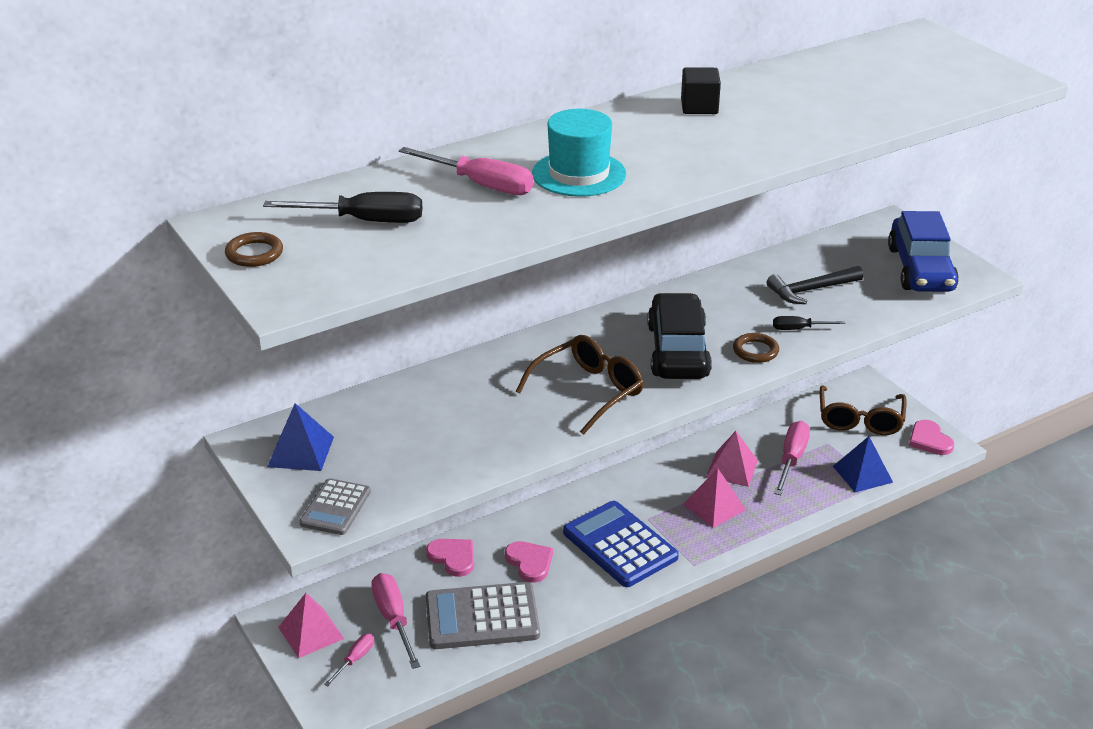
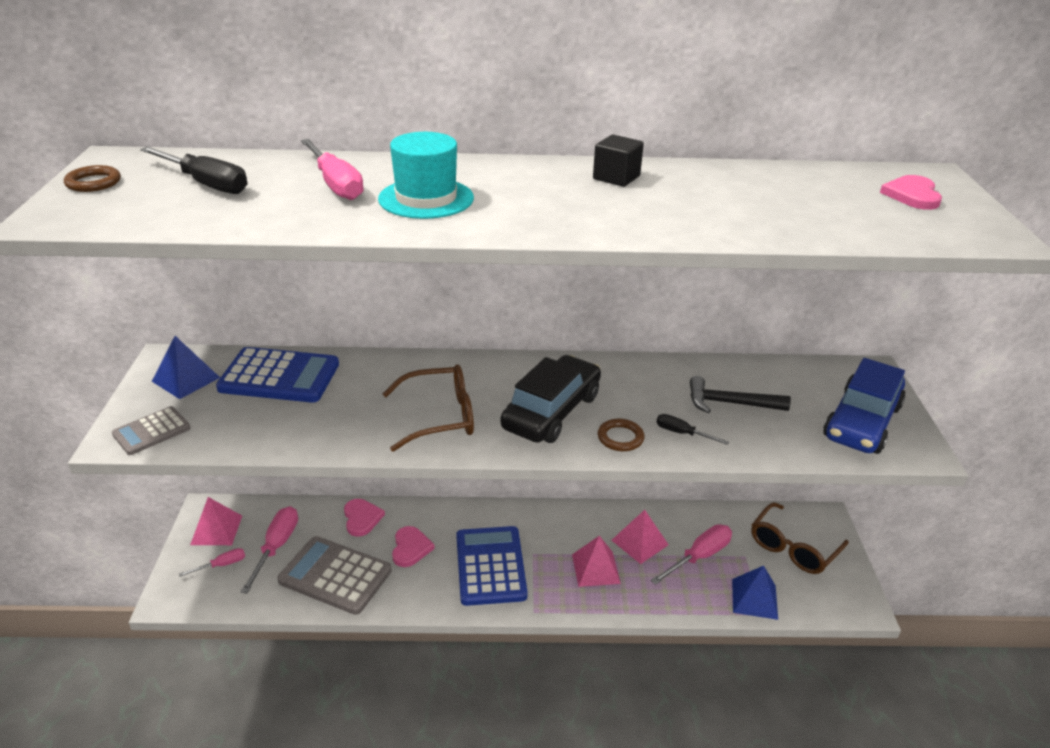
camera: 30 degrees right, 0 degrees up
pink heart [909,420,954,455] -> pink heart moved to [880,175,942,210]
none -> blue calculator [216,347,339,403]

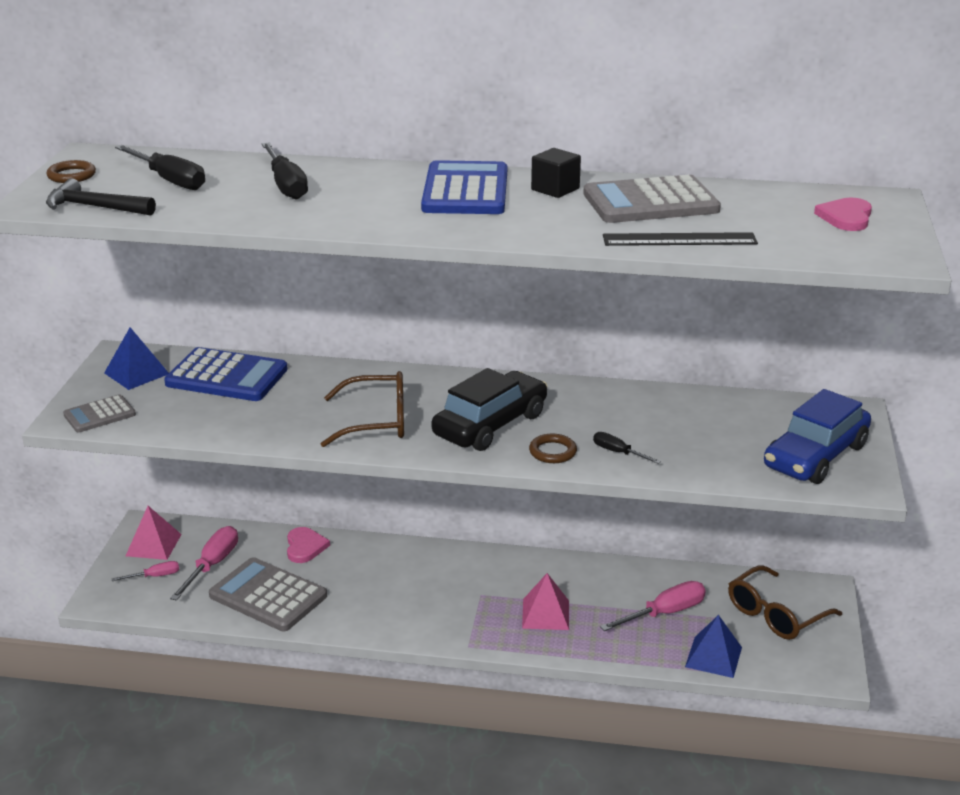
camera: 10 degrees right, 5 degrees down
pink screwdriver [301,139,364,200] -> black screwdriver [261,143,308,200]
turquoise hat [378,132,474,219] -> none
pink heart [392,526,435,567] -> none
blue calculator [456,526,528,606] -> blue calculator moved to [421,160,507,214]
pink pyramid [611,510,669,564] -> none
black hammer [690,376,791,413] -> black hammer moved to [46,178,156,216]
none -> grey calculator [583,175,721,223]
none -> black ruler [603,232,758,246]

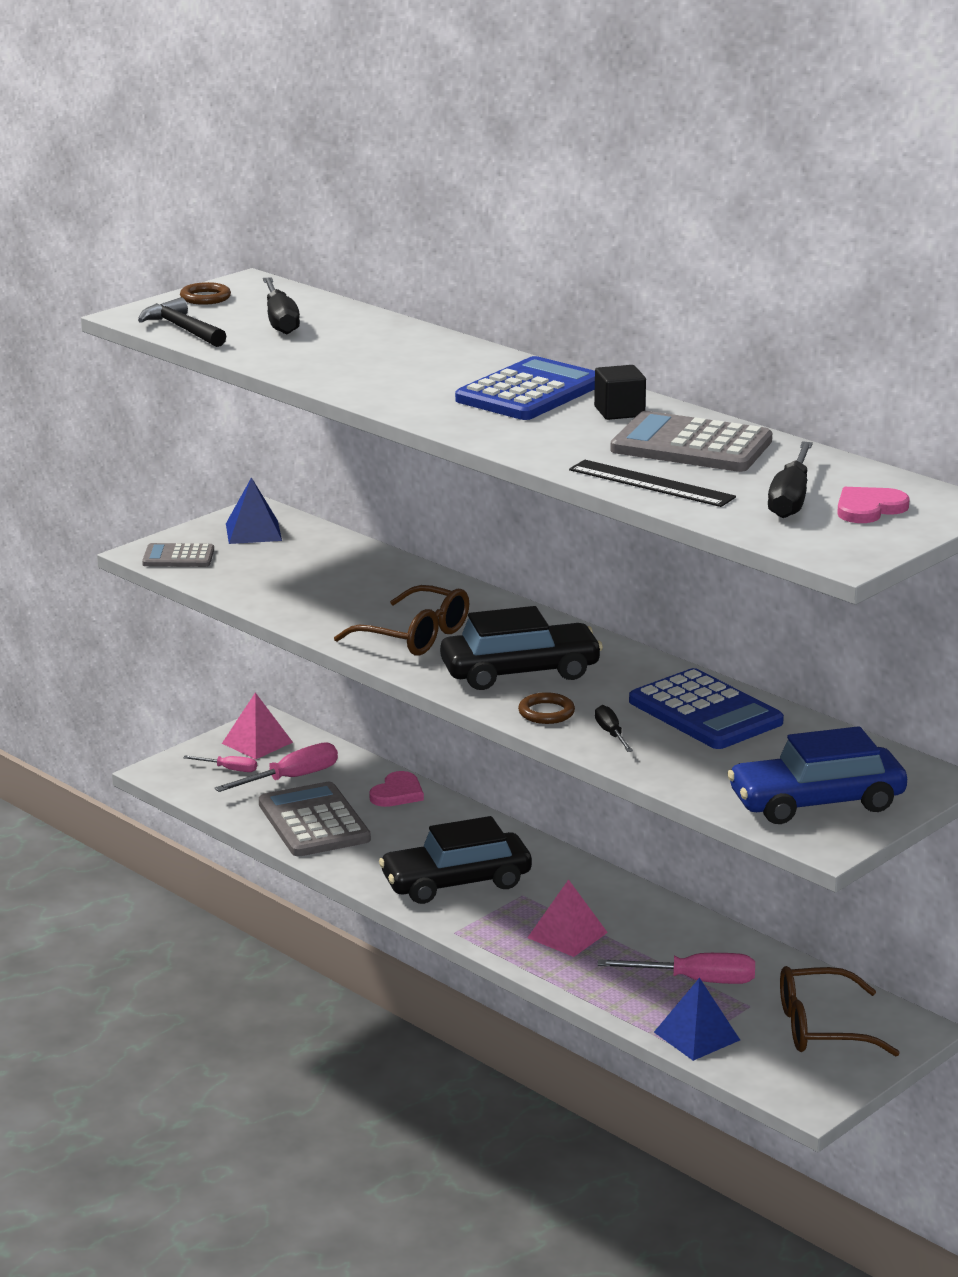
camera: 35 degrees right, 5 degrees down
blue calculator [164,347,288,401] -> blue calculator moved to [629,668,784,749]
black screwdriver [261,143,308,200] -> black screwdriver moved to [768,441,813,518]
none -> black car [379,816,532,904]

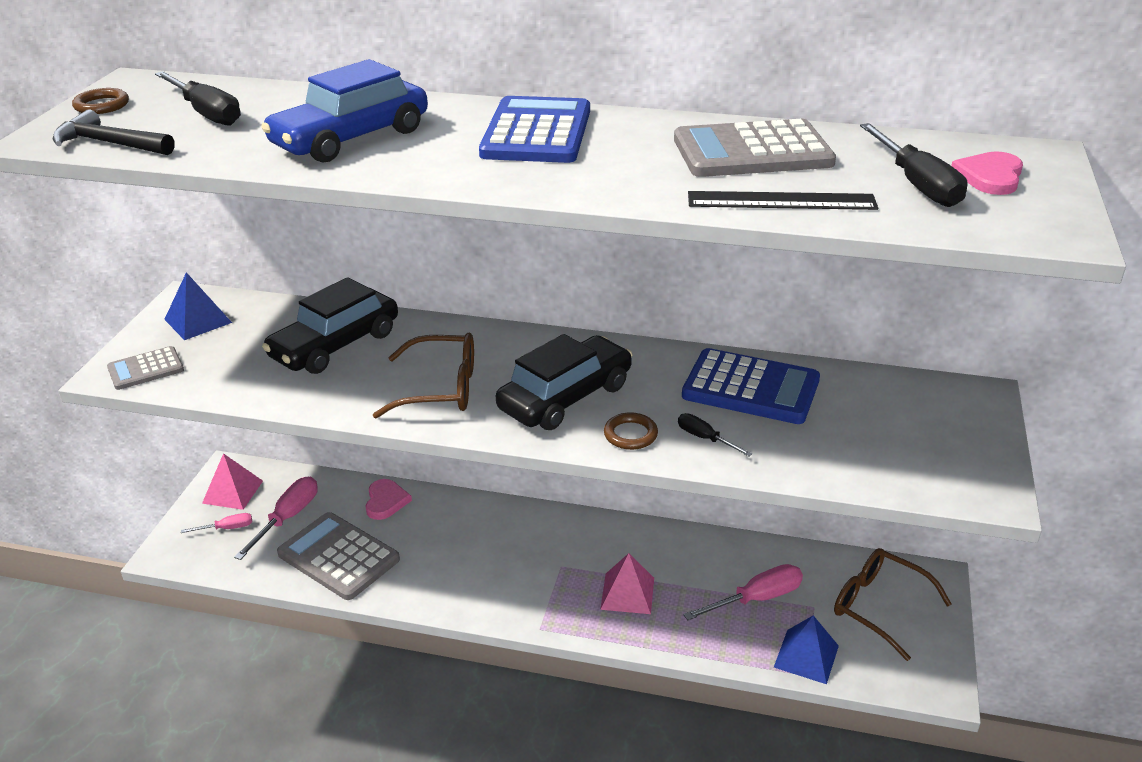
camera: 30 degrees left, 10 degrees up
black car [379,816,532,904] -> black car moved to [262,277,398,374]
black cube [594,365,646,420] -> none
blue car [727,726,907,824] -> blue car moved to [261,59,428,163]
brown glasses [780,966,900,1056] -> brown glasses turned 75 degrees clockwise [834,548,952,661]

